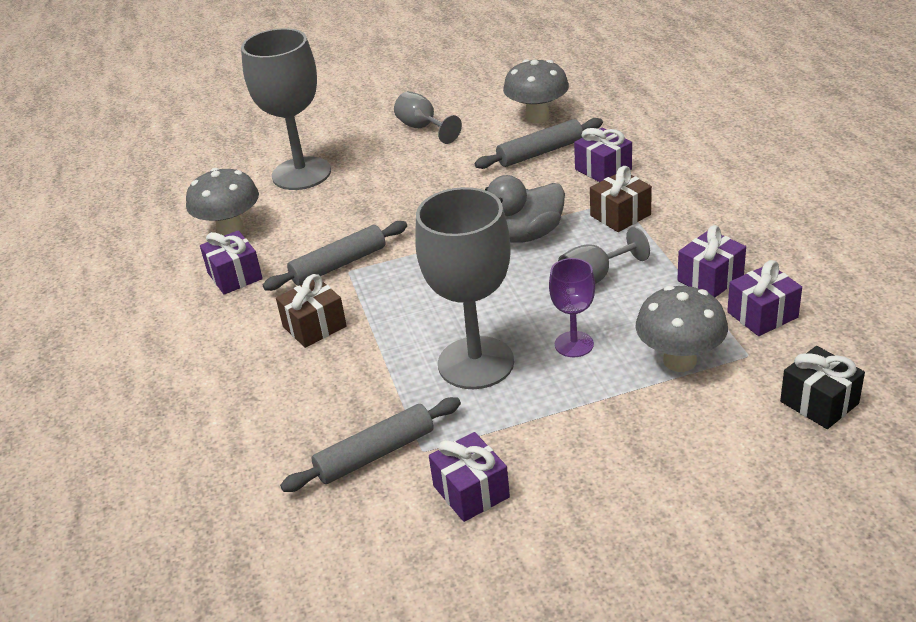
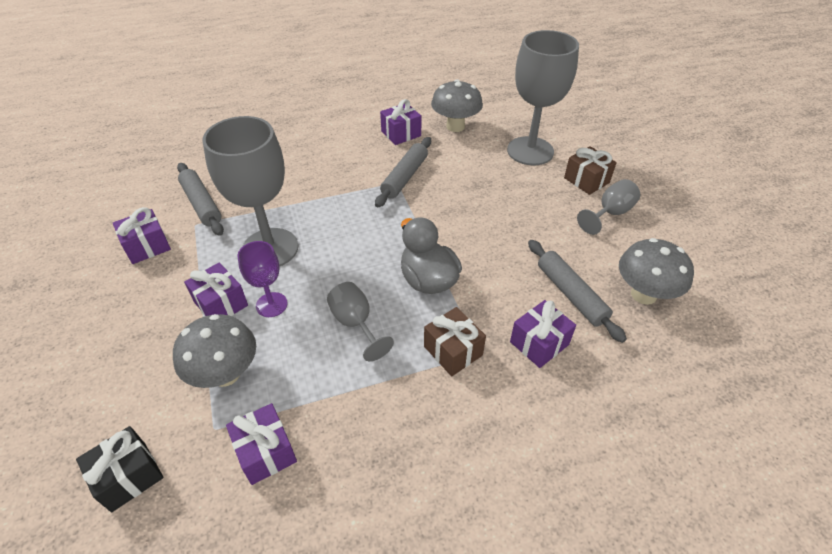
camera: 85 degrees right, 10 degrees up
grey rolling pin [263,221,407,291] -> grey rolling pin turned 60 degrees clockwise [375,137,431,208]
brown gift [276,274,347,348] -> brown gift moved to [564,146,617,195]
purple gift [677,225,746,297] -> purple gift moved to [184,262,248,316]

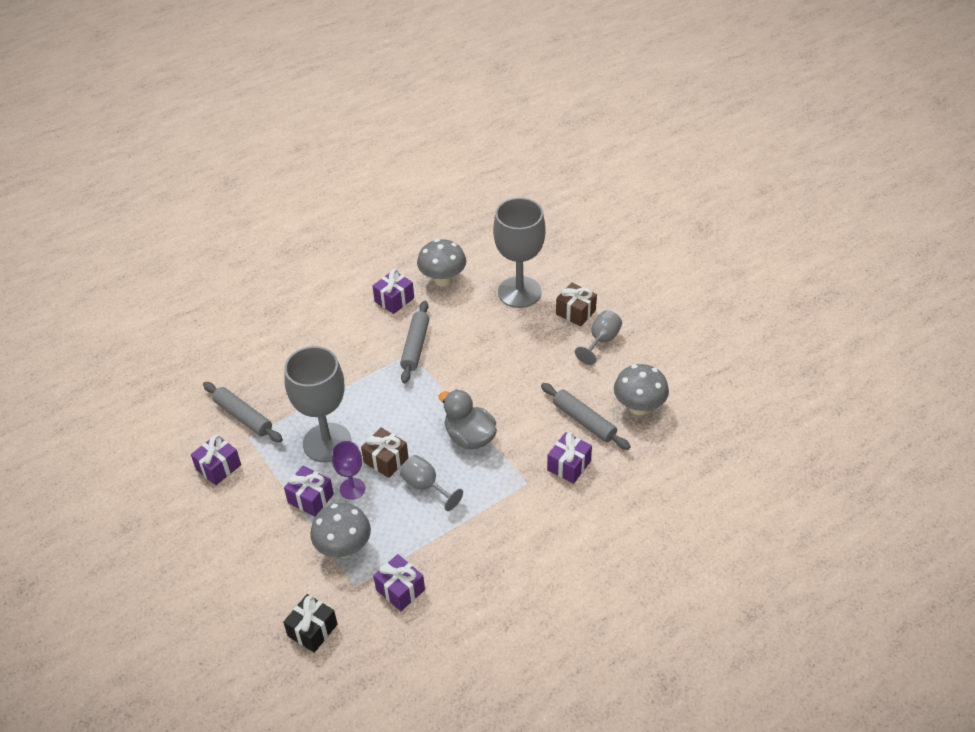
camera: 15 degrees left, 0 degrees up
brown gift [424,307,486,376] -> brown gift moved to [361,428,409,478]

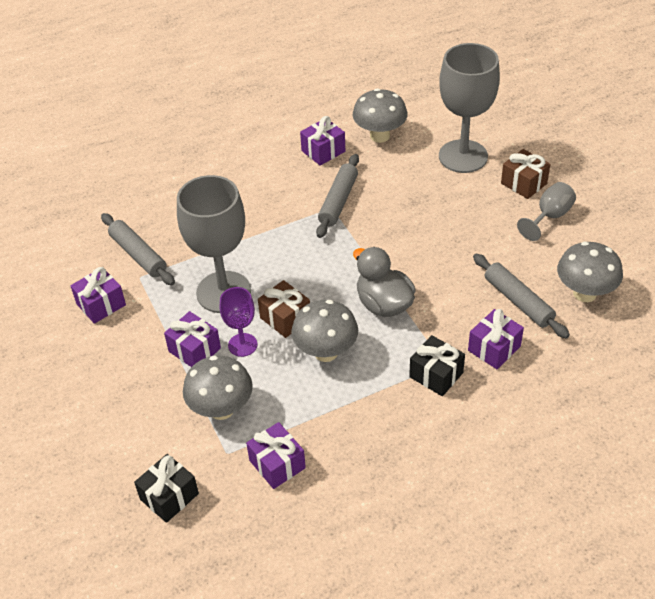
camera: 10 degrees right, 0 degrees up
grey goblet [400,455,463,511] -> grey mushroom [291,300,358,362]
none -> black gift [409,335,465,396]

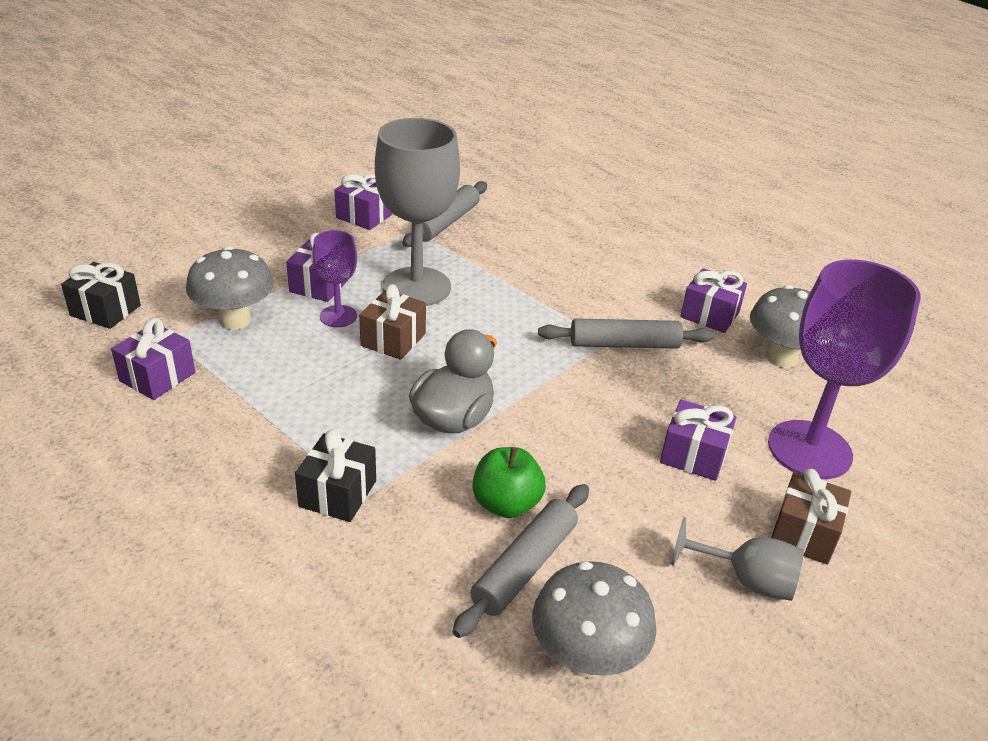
camera: 65 degrees right, 10 degrees down
grey mushroom [291,300,358,362] -> none
grey goblet [439,43,500,173] -> purple goblet [768,260,920,479]
purple gift [468,309,524,369] -> purple gift moved to [660,400,736,481]
none -> green apple [472,447,546,518]

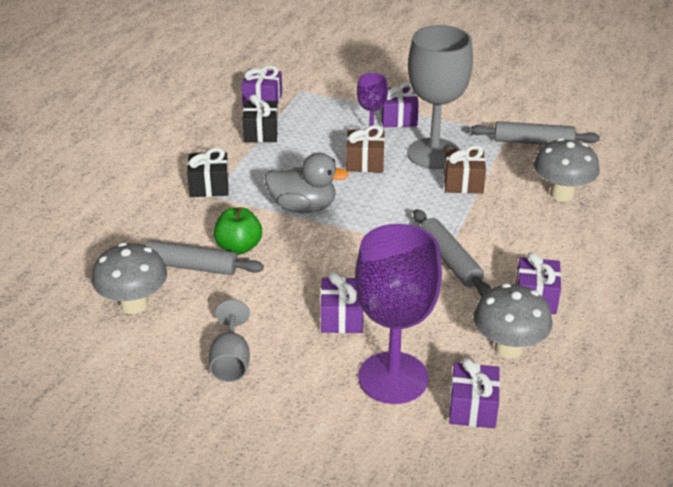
camera: 70 degrees right, 0 degrees up
black gift [61,262,141,329] -> black gift moved to [242,94,278,143]
grey mushroom [186,246,274,330] -> grey mushroom moved to [534,138,600,201]
purple gift [334,174,392,230] -> purple gift moved to [449,358,500,428]
brown gift [771,469,851,565] -> brown gift moved to [444,145,486,194]

